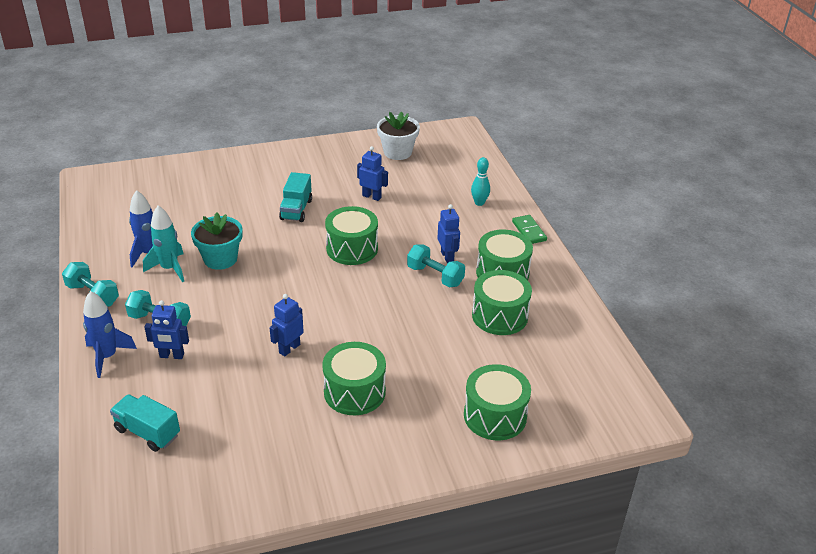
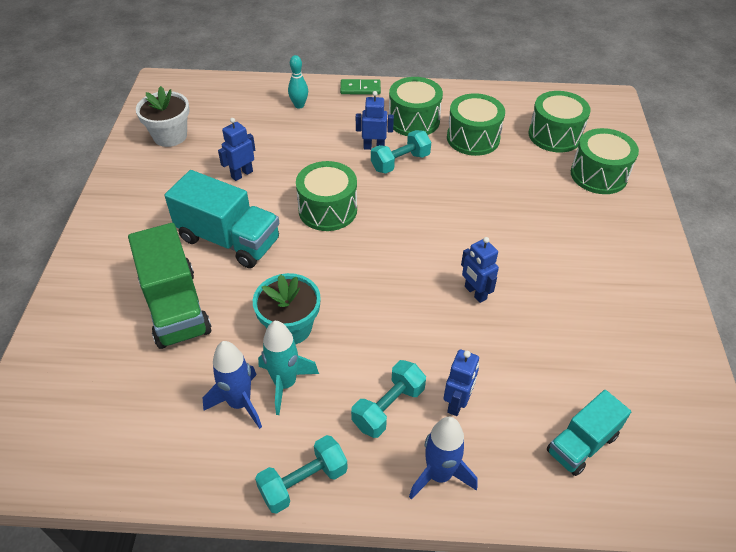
camera: 70 degrees left, 10 degrees up
turquoise truck [279,172,312,222] -> turquoise truck [164,170,279,268], size x1.63
green drum [322,342,386,415] -> green drum moved to [529,91,591,152]
none -> green truck [128,223,212,349]

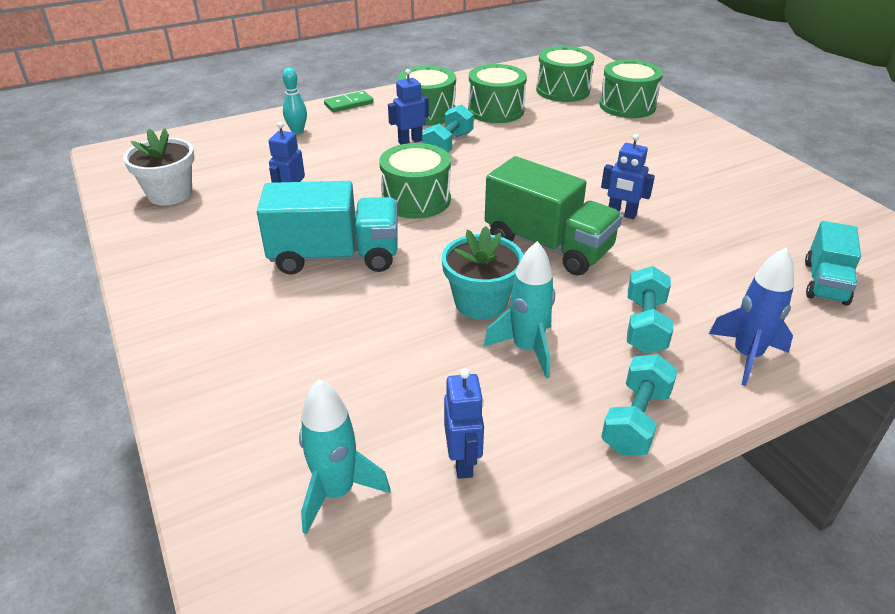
camera: 30 degrees left, 10 degrees down
green truck [128,223,212,349] -> green truck moved to [485,156,623,276]
blue rocket [203,341,262,429] -> none
blue robot [444,349,479,416] -> blue robot moved to [444,368,484,479]
none -> turquoise rocket [299,380,390,535]

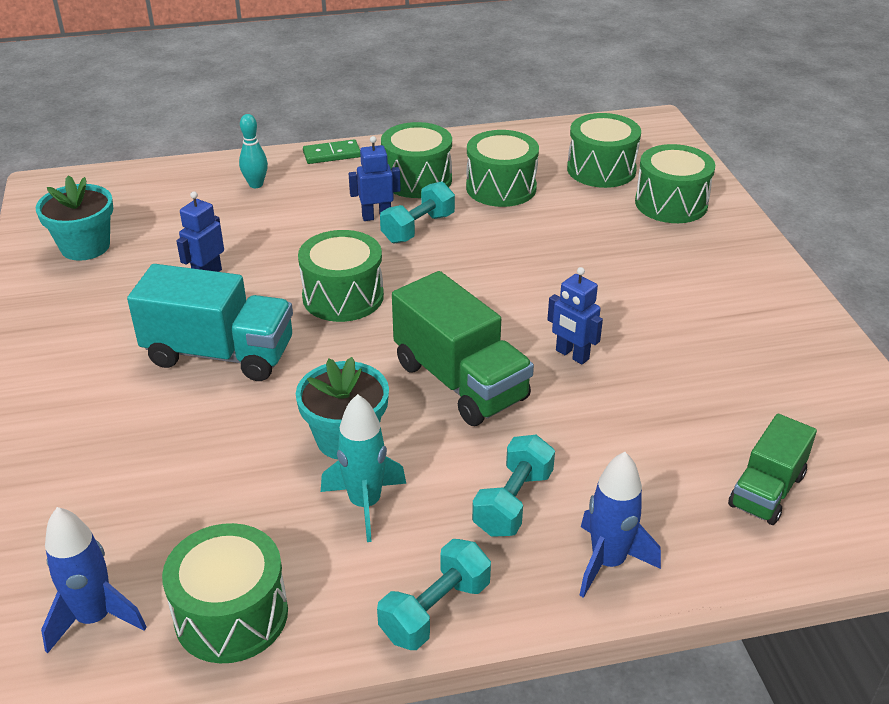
camera: 15 degrees right, 0 degrees up
white flower pot [123,128,194,205] -> turquoise flower pot [35,175,113,261]
turquoise rocket [299,380,390,535] -> blue rocket [41,507,146,654]
blue robot [444,368,484,479] -> green drum [162,523,288,663]
turquoise truck [805,221,861,306] -> green truck [728,414,817,525]

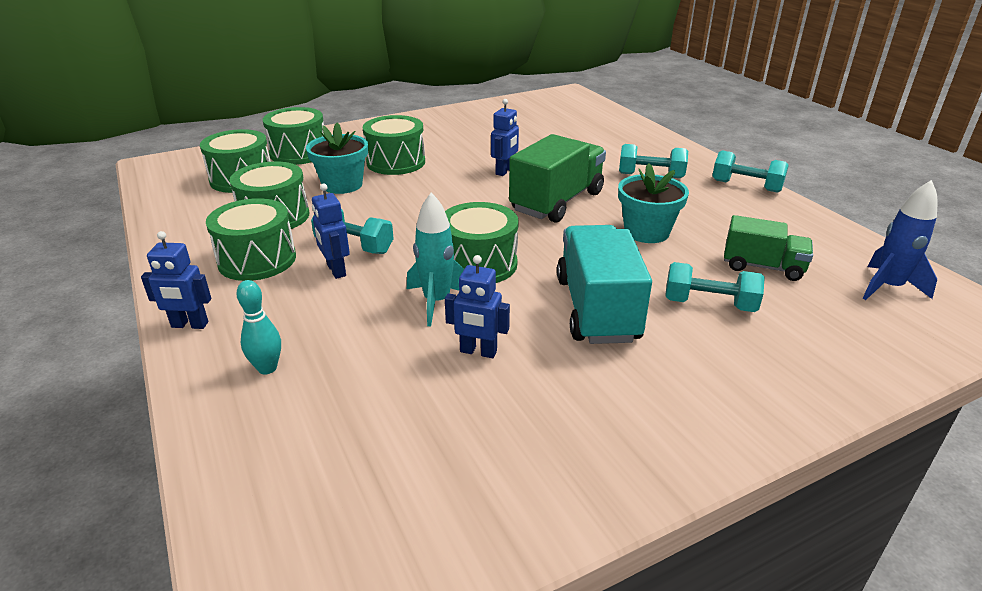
camera: 105 degrees left, 5 degrees down
turquoise flower pot [35,175,113,261] -> turquoise flower pot moved to [306,123,368,194]
green drum [162,523,288,663] -> green drum moved to [363,115,425,175]
green domino [303,139,361,164] -> blue robot [141,231,211,329]
turquoise rocket [321,394,406,542] -> turquoise rocket moved to [407,192,464,326]
blue rocket [579,452,661,598] -> none
green truck [728,414,817,525] -> green truck moved to [724,215,813,281]
none -> turquoise dumbbell [665,262,765,312]

